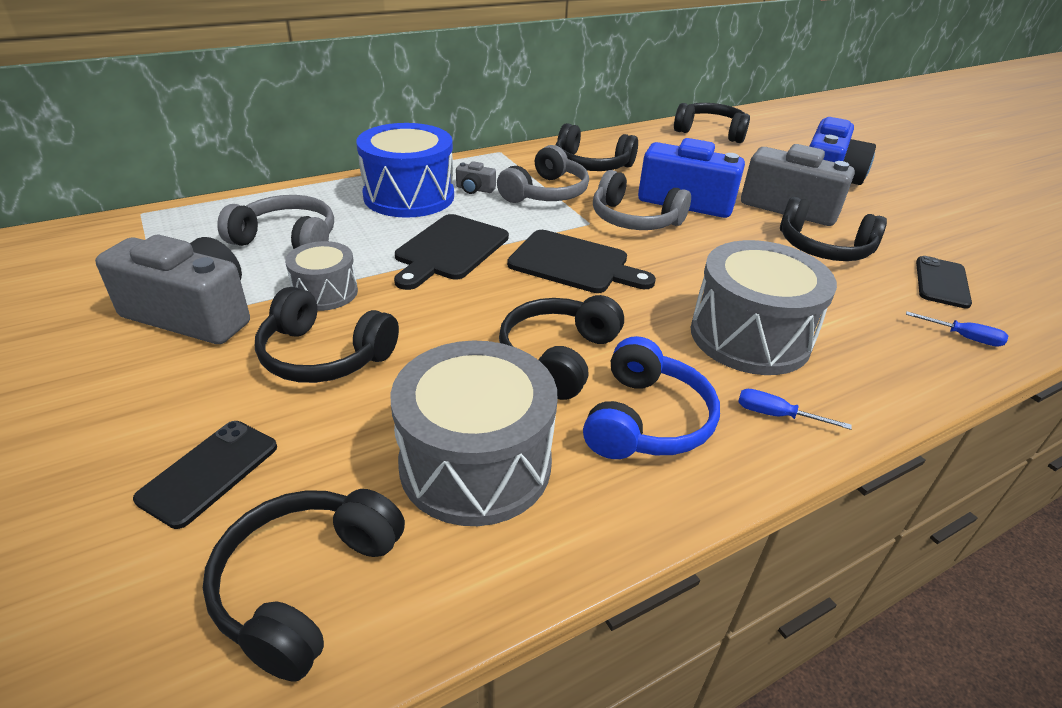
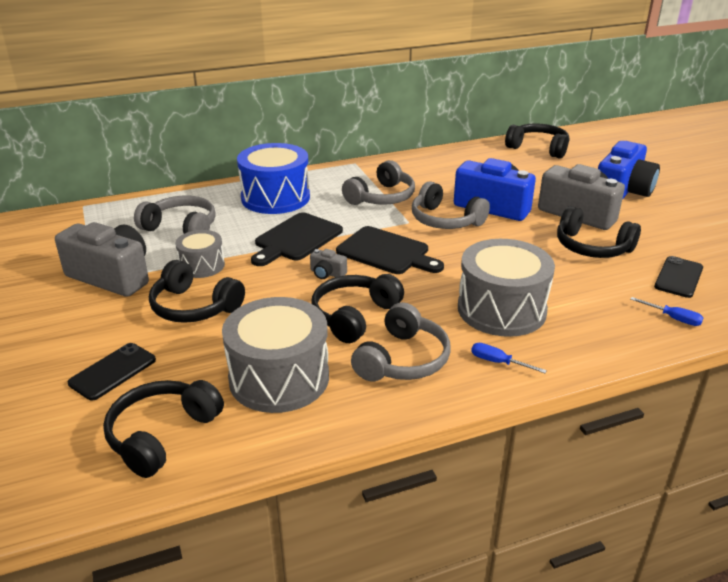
camera: 10 degrees right, 5 degrees down
grey camera [456,161,496,194] -> grey camera moved to [310,249,347,279]
black headphones [556,123,638,171] -> none
blue headphones [583,336,720,459] -> grey headphones [351,302,451,381]

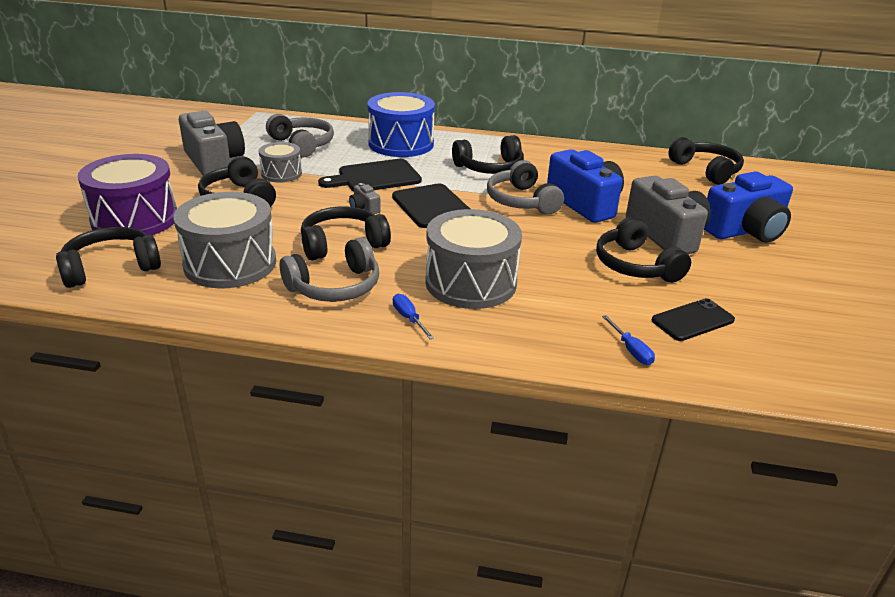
camera: 30 degrees right, 0 degrees up
black phone [68,343,156,401] -> purple drum [77,154,177,240]
grey headphones [342,160,415,205] -> black headphones [452,135,524,174]

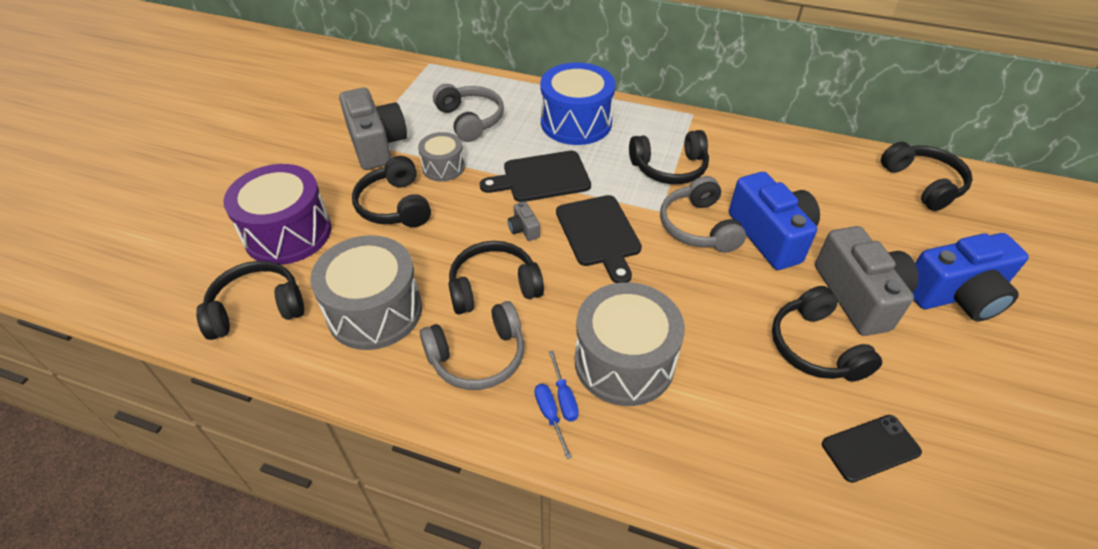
camera: 10 degrees right, 15 degrees up
blue screwdriver [602,315,655,365] -> blue screwdriver moved to [549,351,579,422]

